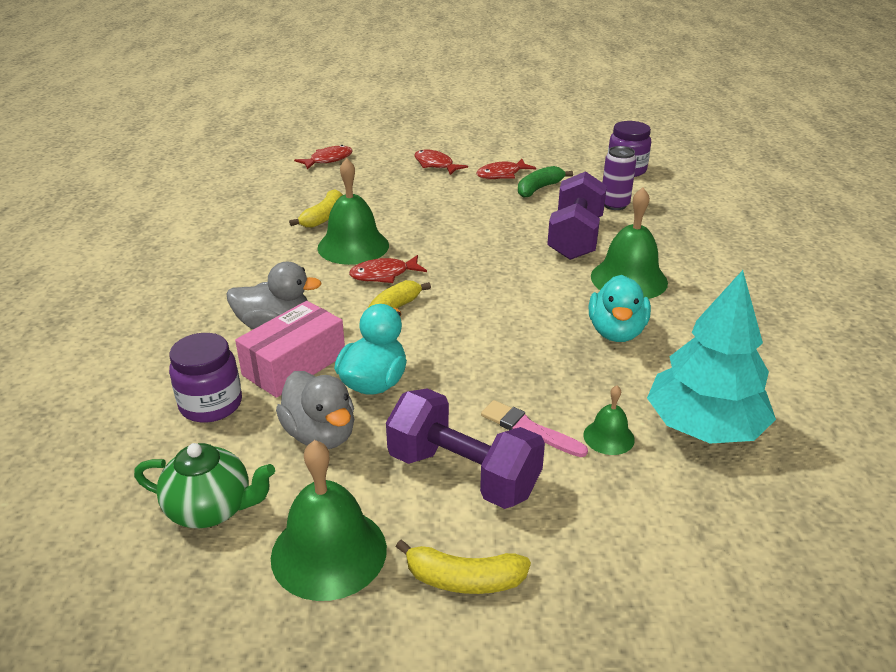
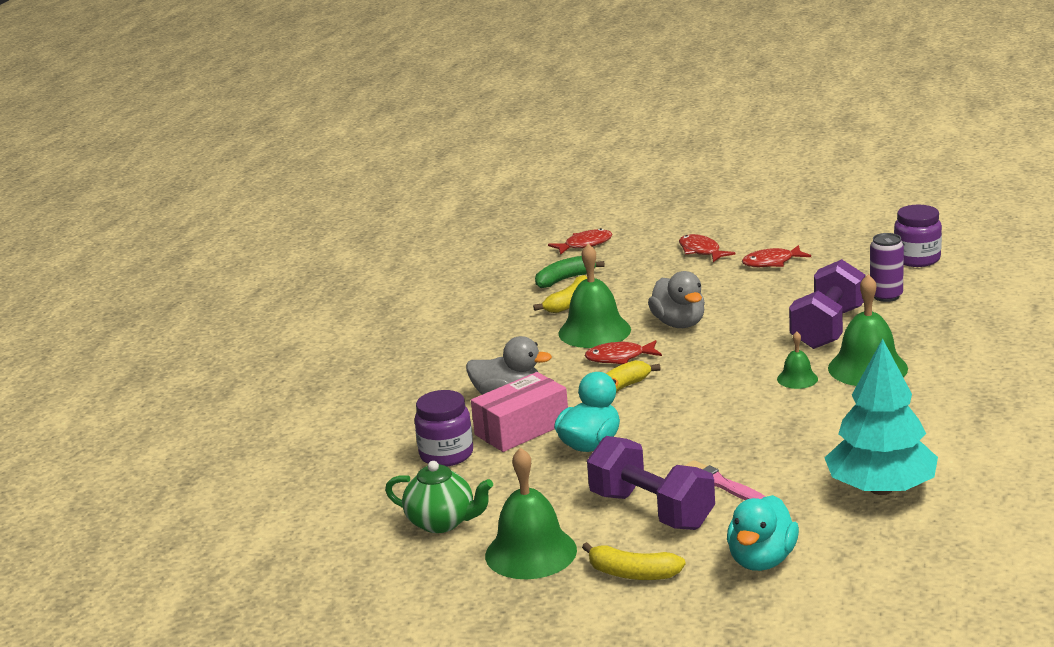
camera: 15 degrees right, 10 degrees down
grey duck [276,371,354,449] -> grey duck moved to [648,271,705,328]
green banana [518,166,573,198] -> green banana moved to [535,256,604,288]
green bell [583,386,635,455] -> green bell moved to [777,332,818,389]
turquoise duck [589,275,651,342] -> turquoise duck moved to [727,495,799,571]

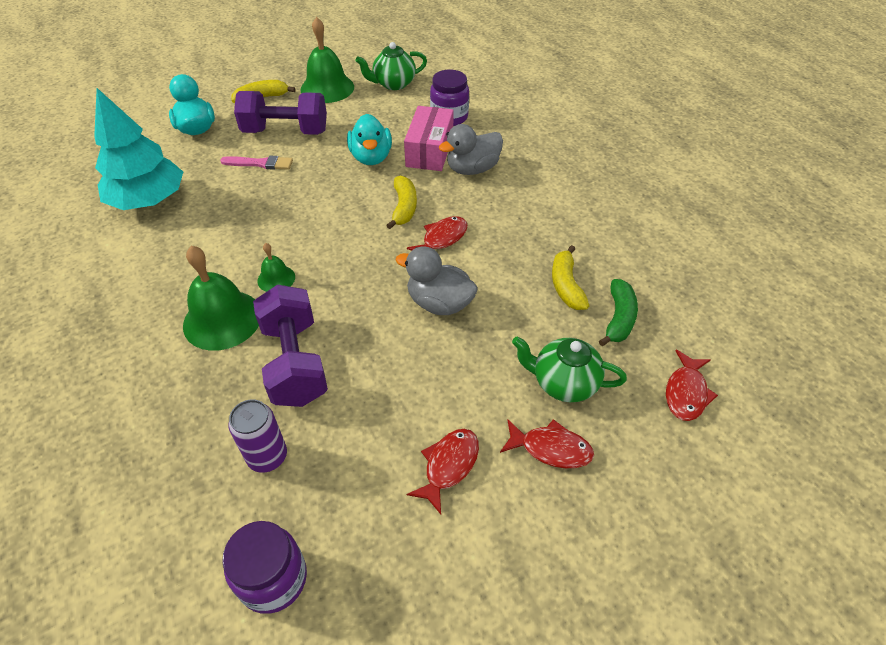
camera: 135 degrees right, 25 degrees up
green bell [558,244,631,348] -> none
none -> green teapot [512,336,627,402]

